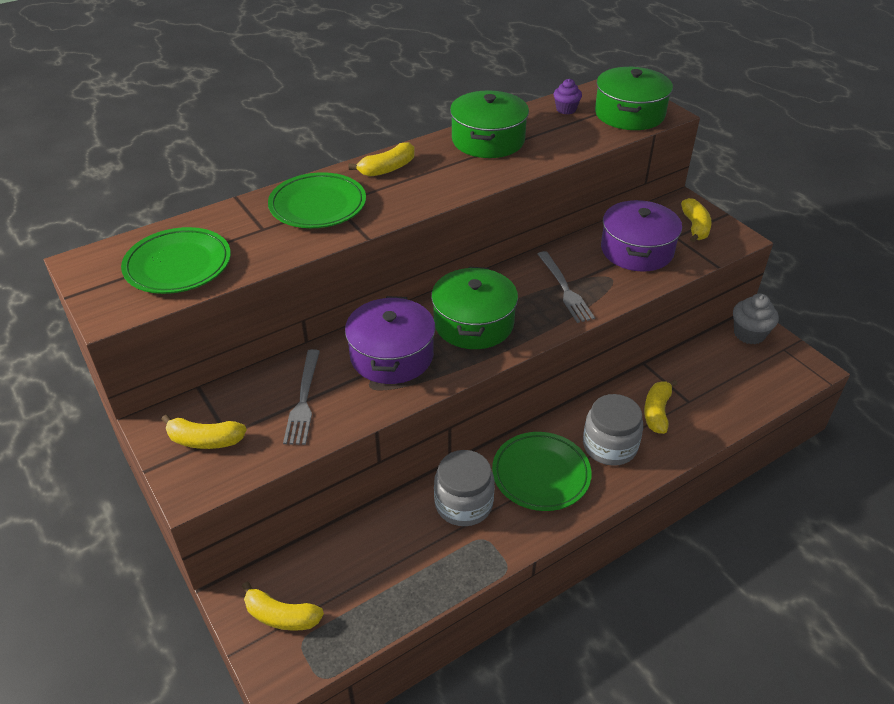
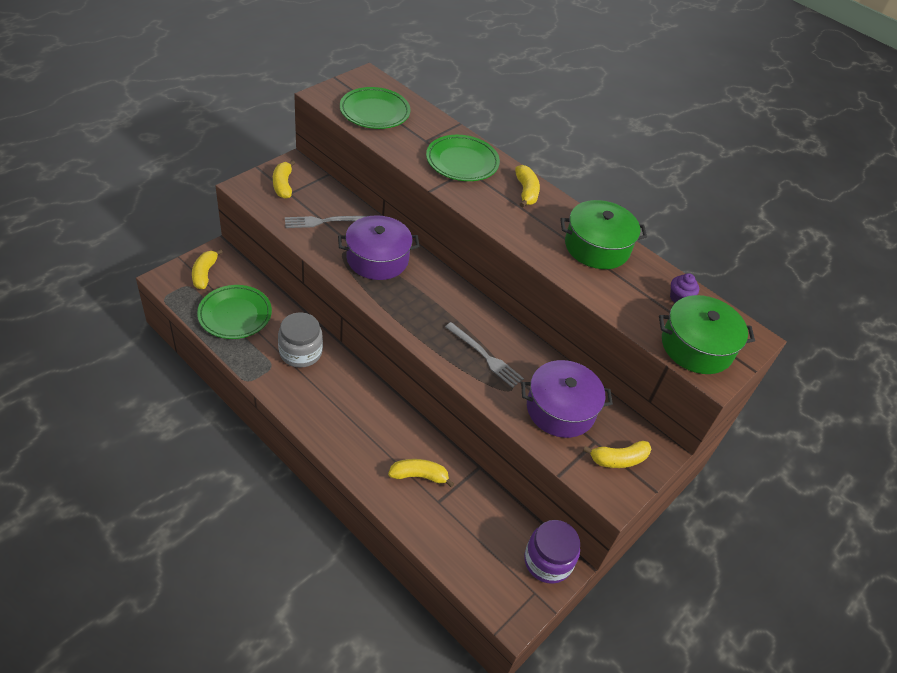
camera: 70 degrees right, 5 degrees up
yellow banana [348,142,415,177] -> yellow banana turned 135 degrees counterclockwise [515,165,540,208]
green pot [431,267,518,349] -> none
green plate [492,432,592,511] -> green plate moved to [197,285,272,339]
grey fork [537,251,595,323] -> grey fork turned 105 degrees counterclockwise [445,322,524,388]
grey jar [583,394,643,466] -> none
grey cupcake [733,294,779,344] -> purple jar [524,520,580,584]

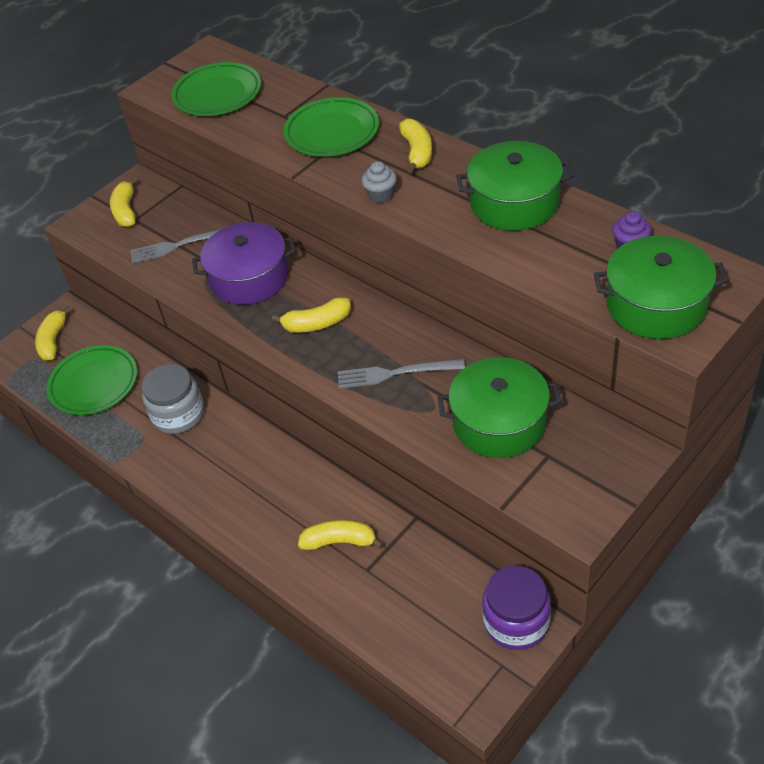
camera: 10 degrees right, 0 degrees up
grey fork [445,322,524,388] -> grey fork turned 135 degrees clockwise [338,359,465,389]
purple pot [521,360,613,438] -> green pot [438,357,561,458]
yellow banana [583,441,651,468] -> yellow banana moved to [272,297,351,333]
none -> grey cupcake [361,161,397,203]

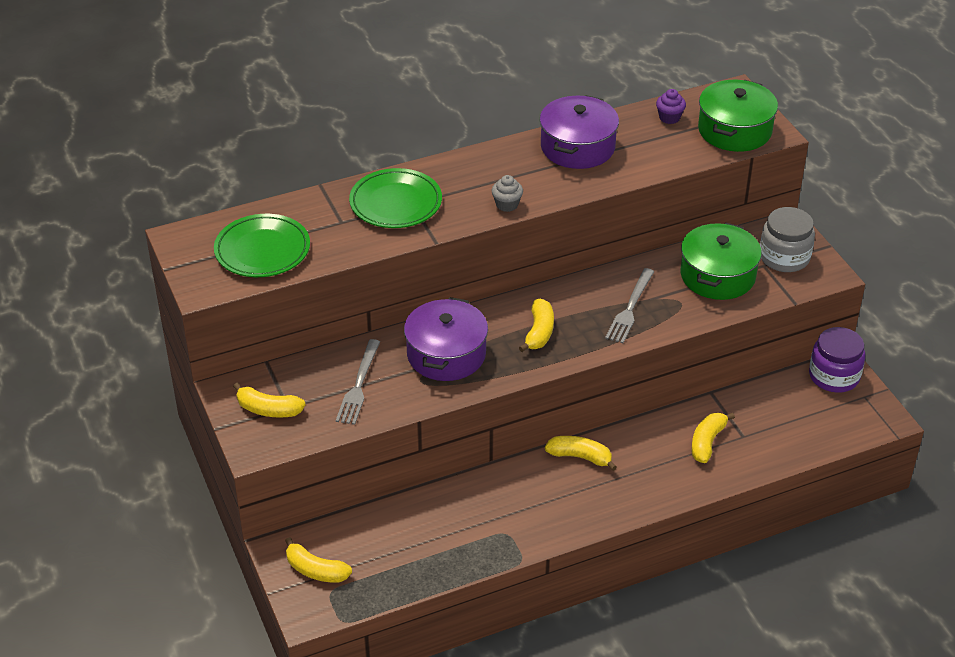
camera: 70 degrees left, 5 degrees down
green plate [46,345,137,415] -> none
grey jar [142,364,204,434] -> grey jar moved to [760,207,815,272]
yellow banana [399,119,432,173] -> yellow banana moved to [545,436,617,471]
green pot [456,141,574,231] -> purple pot [540,95,619,169]

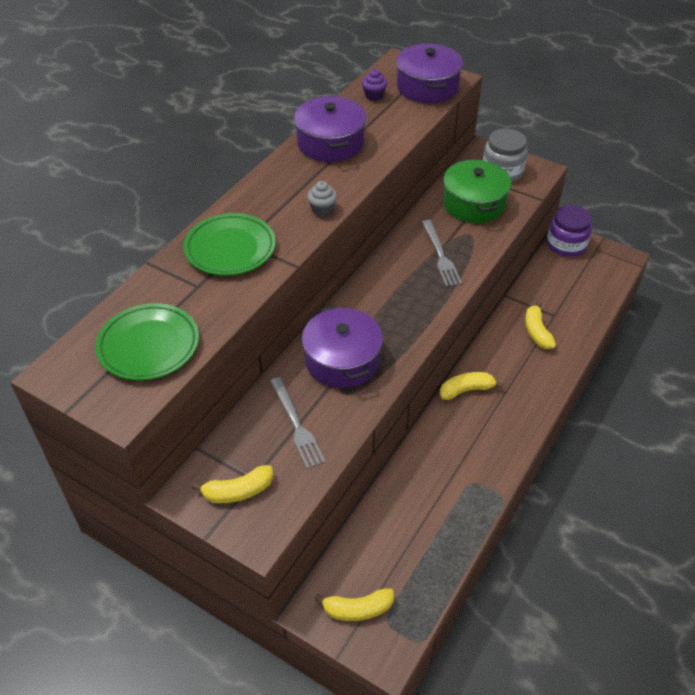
camera: 35 degrees left, 5 degrees up
yellow banana [519,299,554,352] -> none
green pot [698,80,778,152] -> purple pot [396,44,463,103]

